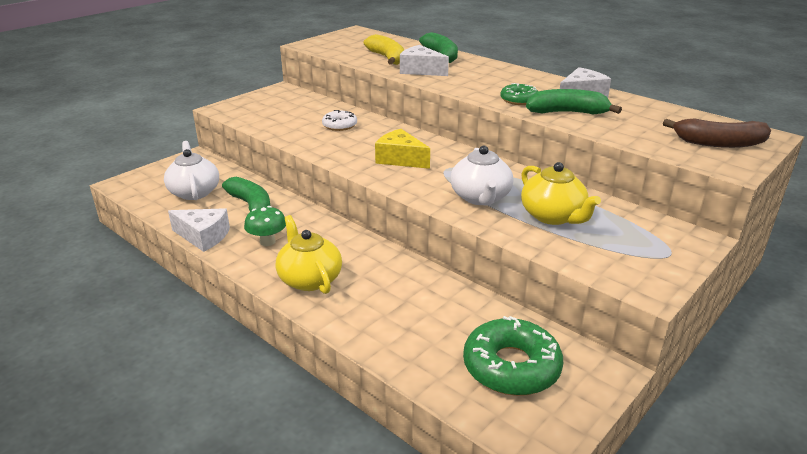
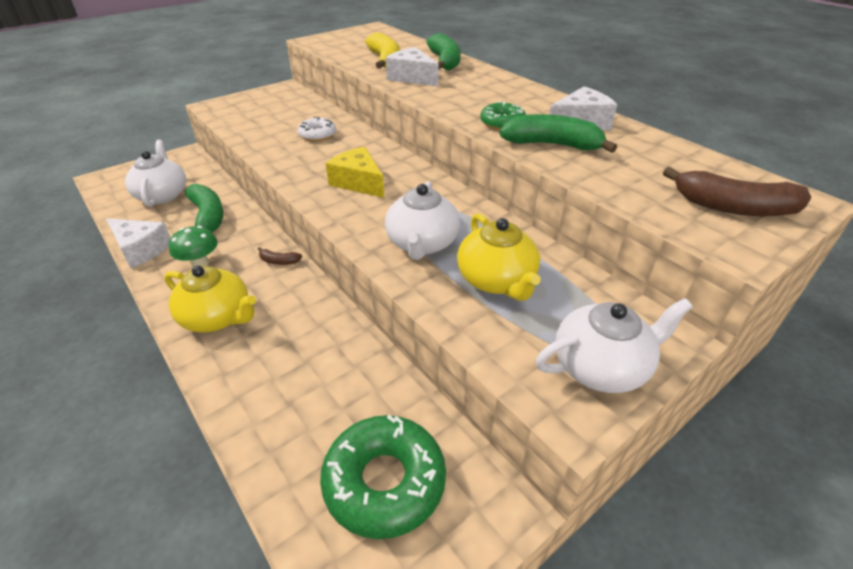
camera: 10 degrees right, 10 degrees up
yellow teapot [276,215,342,294] -> yellow teapot turned 135 degrees clockwise [164,266,256,333]
none -> brown banana [258,247,302,265]
none -> white teapot [536,298,693,393]

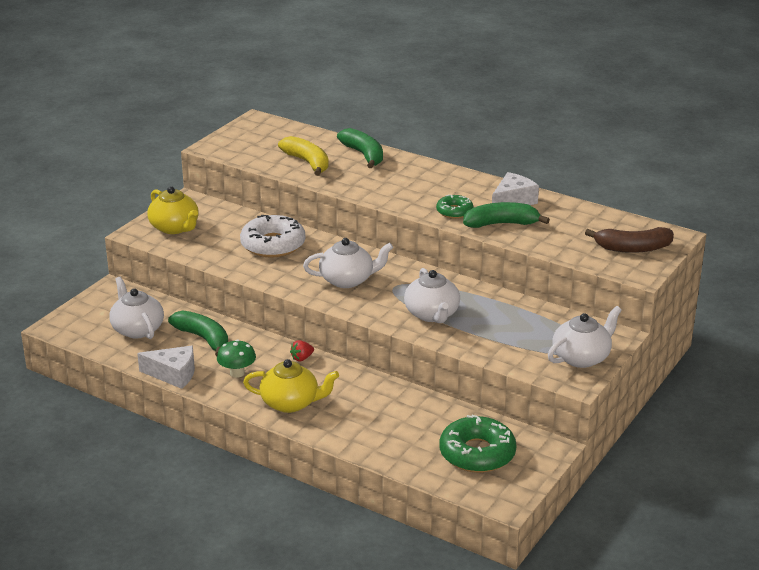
camera: 20 degrees left, 10 degrees down
brown banana [258,247,302,265] -> red strawberry [290,340,314,361]
white donut [298,117,336,141] -> white donut [240,215,305,258], size x1.79
yellow cheese [326,147,384,198] -> white teapot [303,238,393,288]
white cheese [386,47,439,86] -> none
yellow teapot [457,213,541,301] -> yellow teapot moved to [147,186,199,234]

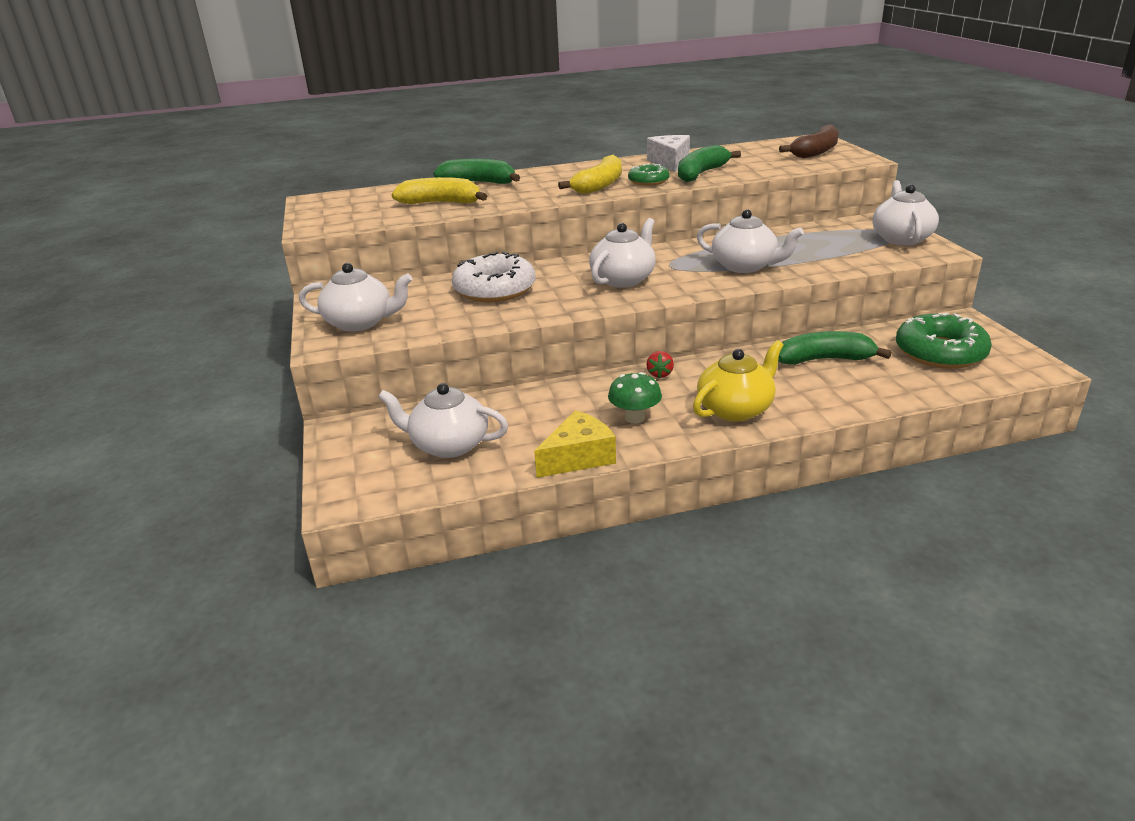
camera: 45 degrees left, 0 degrees up
white cheese [137,346,195,389] -> yellow cheese [534,410,616,478]
yellow teapot [147,186,199,234] -> white teapot [299,263,413,332]
green banana [168,310,228,356] -> green banana moved to [778,331,892,365]
none -> yellow banana [558,155,622,194]

